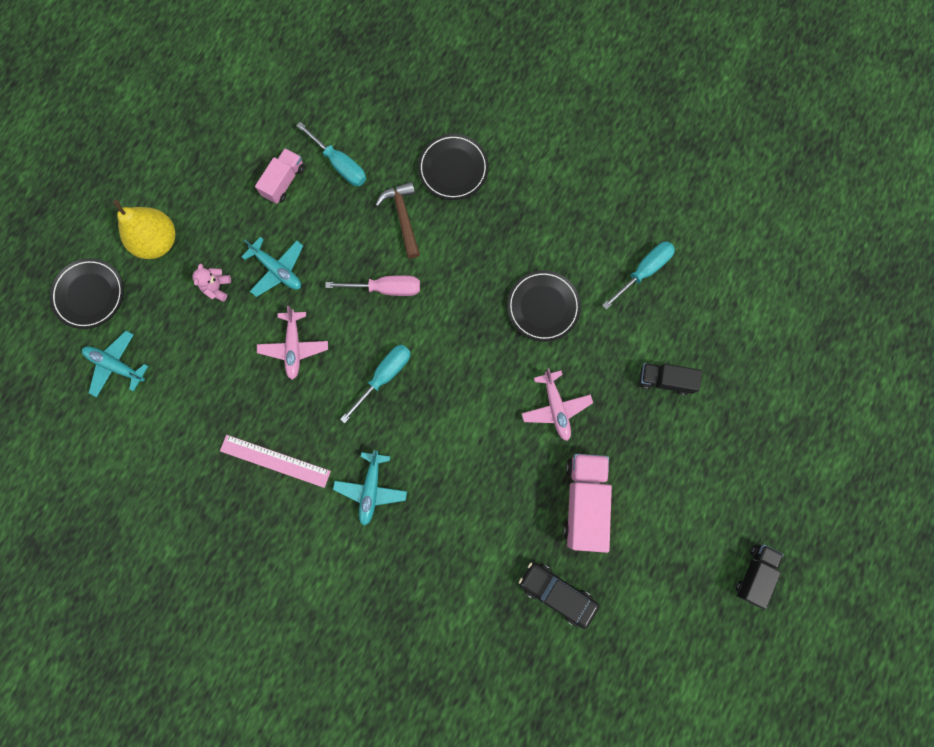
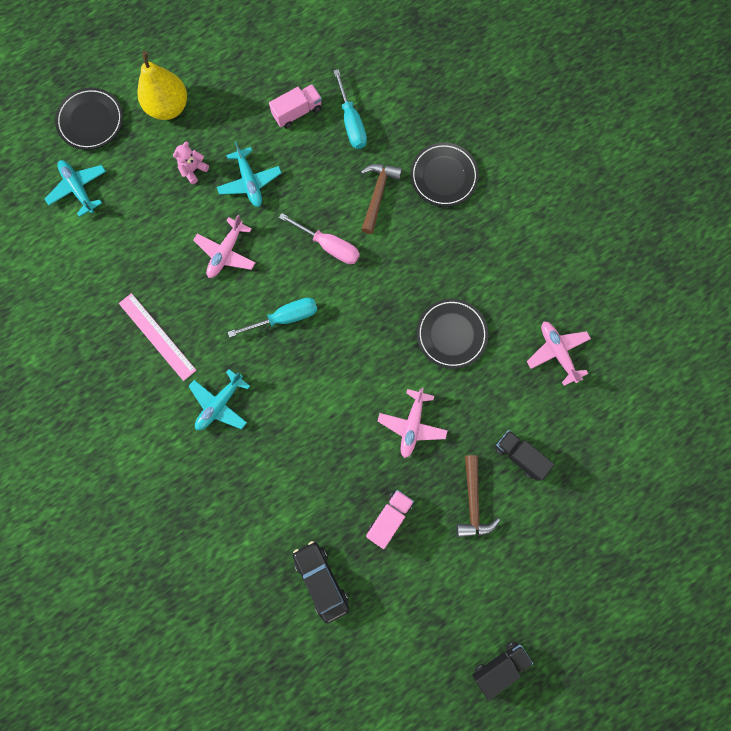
camera: 30 degrees right, 0 degrees up
pink truck [563,454,612,553] -> pink truck [366,490,414,549], size x0.62
turquoise screwdriver [602,241,675,310] -> pink plane [527,322,591,386]
none -> brown hammer [456,455,500,537]

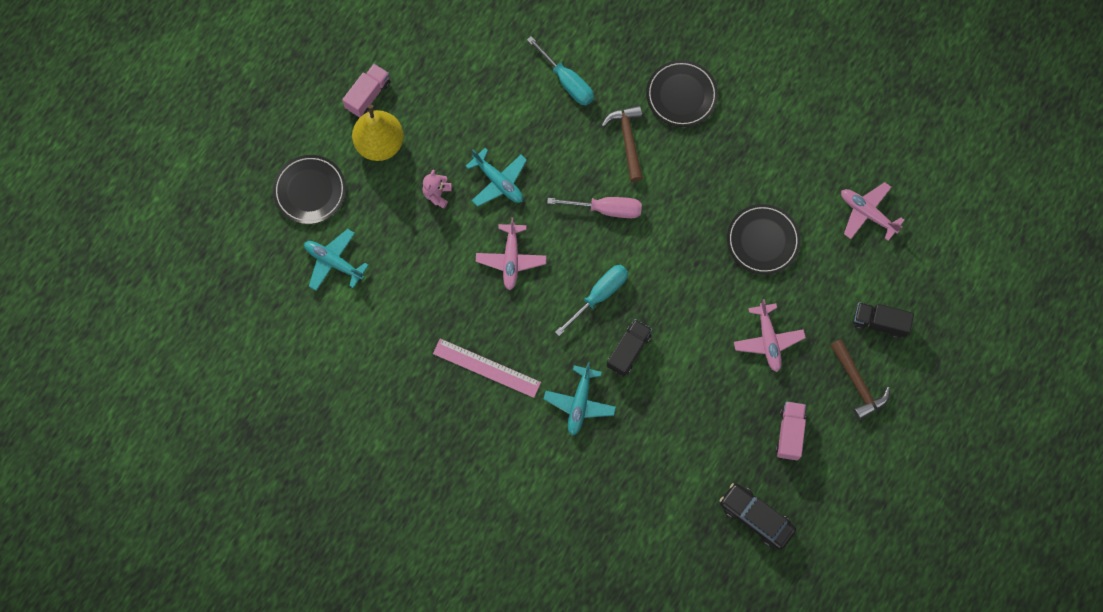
camera: 25 degrees left, 5 degrees down
pink truck [269,84,322,129] -> pink truck moved to [342,64,391,117]
black truck [472,642,533,701] -> black truck moved to [607,319,652,377]

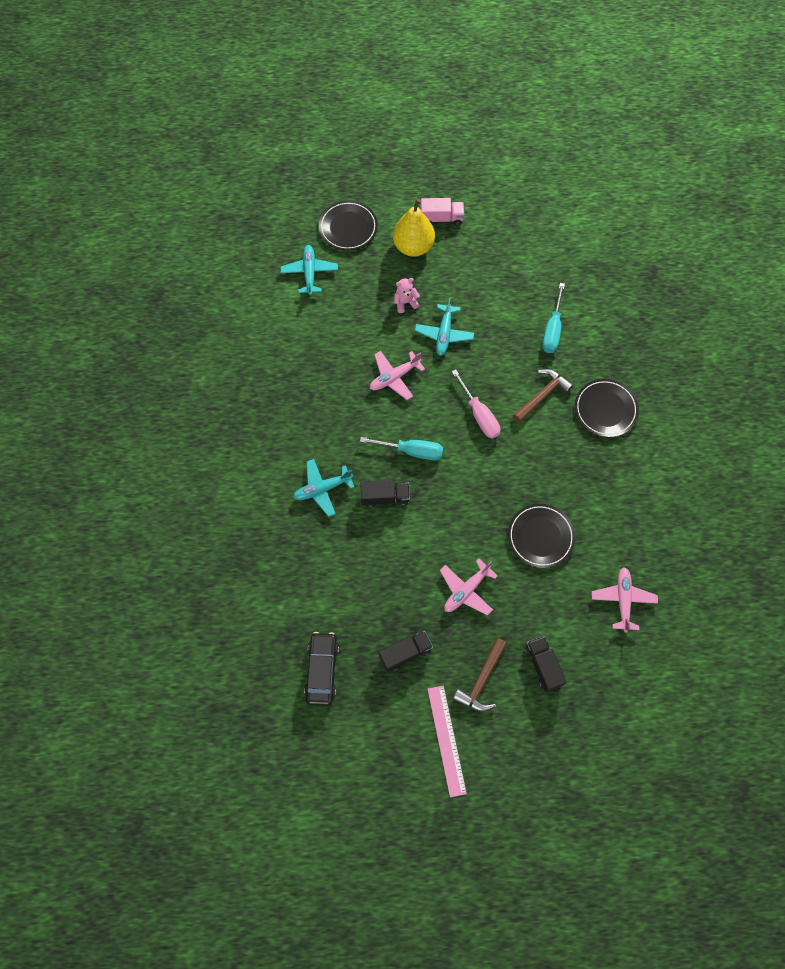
camera: 55 degrees right, 5 degrees down
pink ruler [433,339,541,398] -> pink ruler moved to [428,686,467,798]
pink truck [775,401,806,460] -> black truck [379,631,433,672]

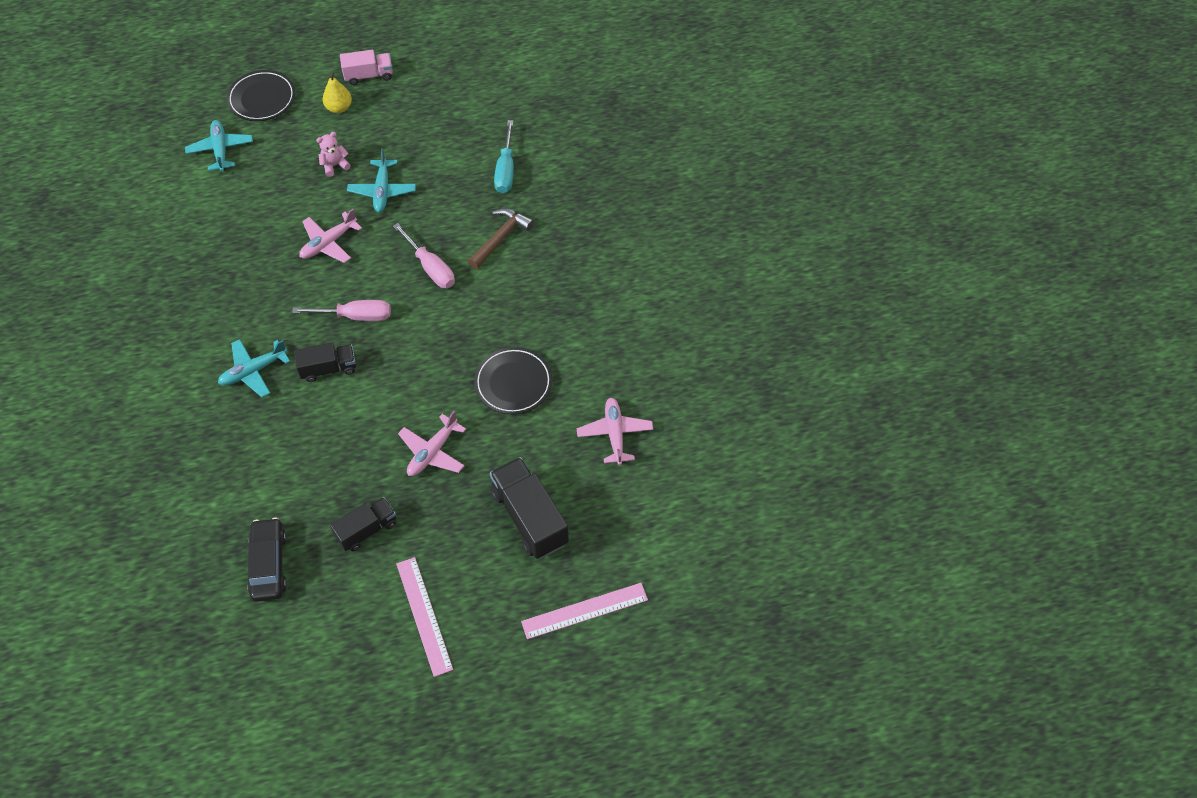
camera: 10 degrees left, 10 degrees down
turquoise screwdriver [360,437,443,460] -> pink screwdriver [292,300,391,321]
yellow pear [393,199,435,257] -> yellow pear [322,71,352,113], size x0.60
brown hammer [453,638,507,712] -> none
black truck [525,636,567,692] -> black truck [490,457,569,559], size x1.62
black plate [575,379,639,437] -> none
none -> pink ruler [521,583,648,639]

